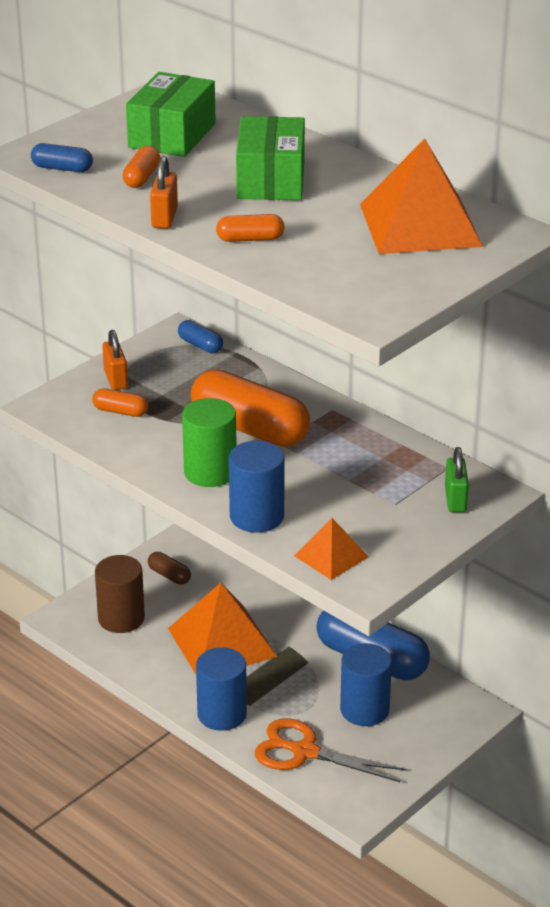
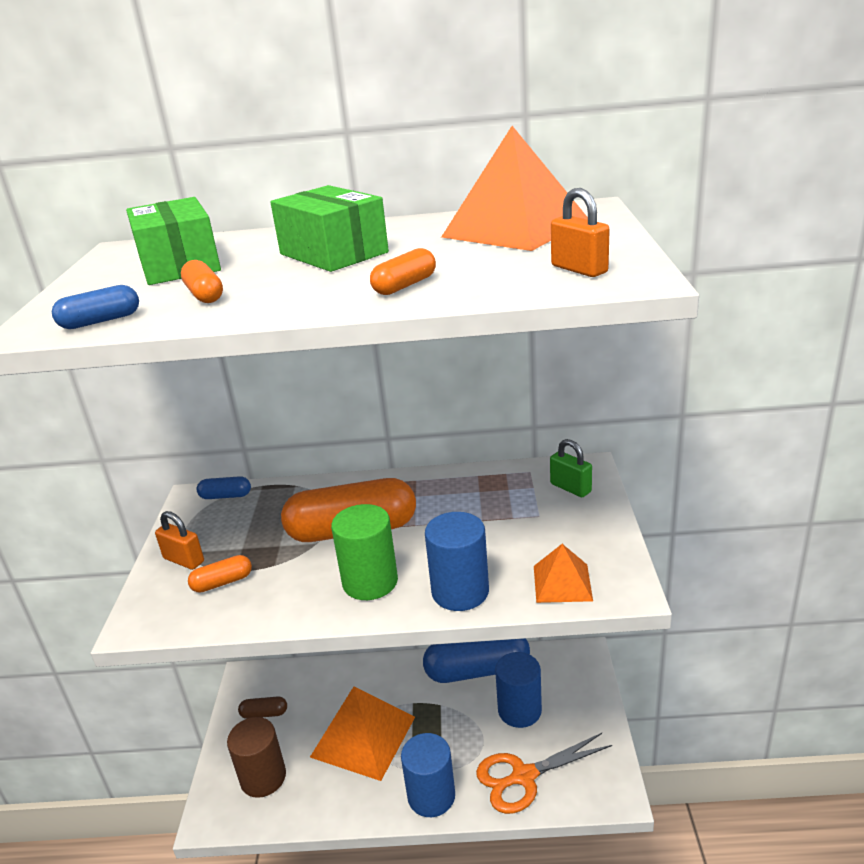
camera: 40 degrees left, 5 degrees down
orange padlock [150,156,178,229] -> orange padlock moved to [551,188,610,277]

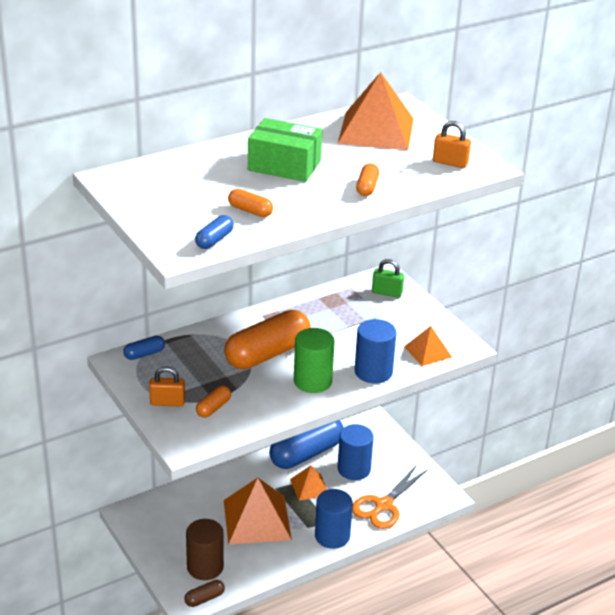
camera: 35 degrees left, 5 degrees up
green box [126,197,221,285] -> none
brown capsule [238,696,287,719] -> brown capsule moved to [185,580,225,607]
none -> orange pyramid [290,465,327,501]

